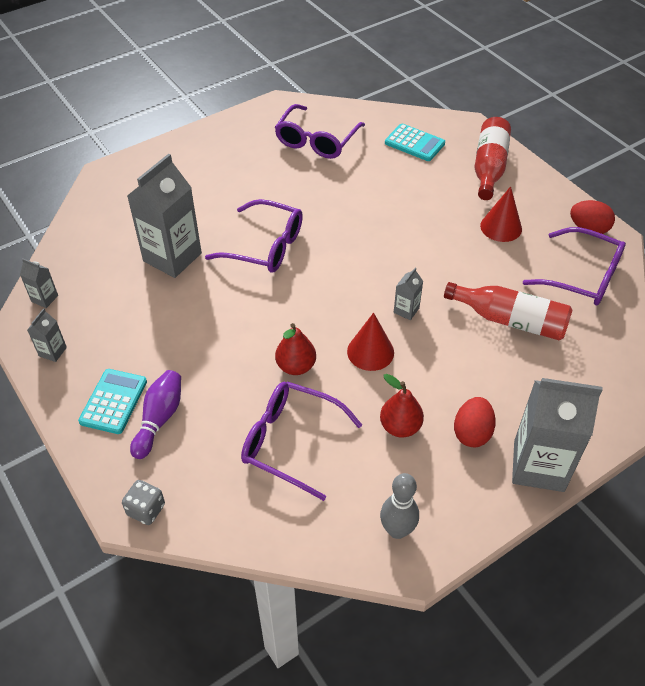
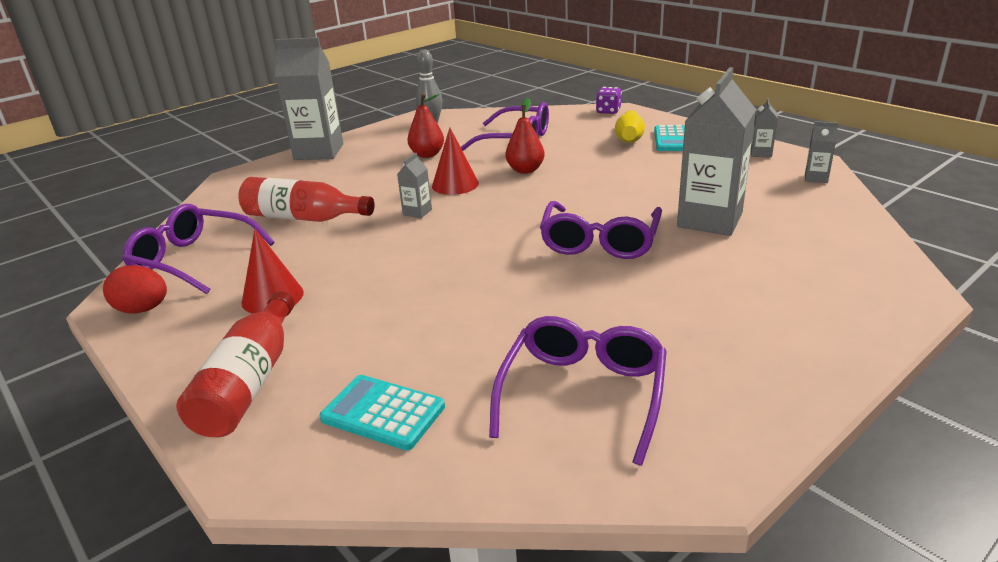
camera: 175 degrees right, 20 degrees down
grey dice [122,480,165,525] -> purple dice [596,87,622,114]
purple bowling pin [130,370,181,459] -> yellow bowling pin [615,110,645,143]
purple glasses [205,199,303,273] -> purple glasses turned 90 degrees counterclockwise [540,201,662,259]
red egg [454,397,496,447] -> none

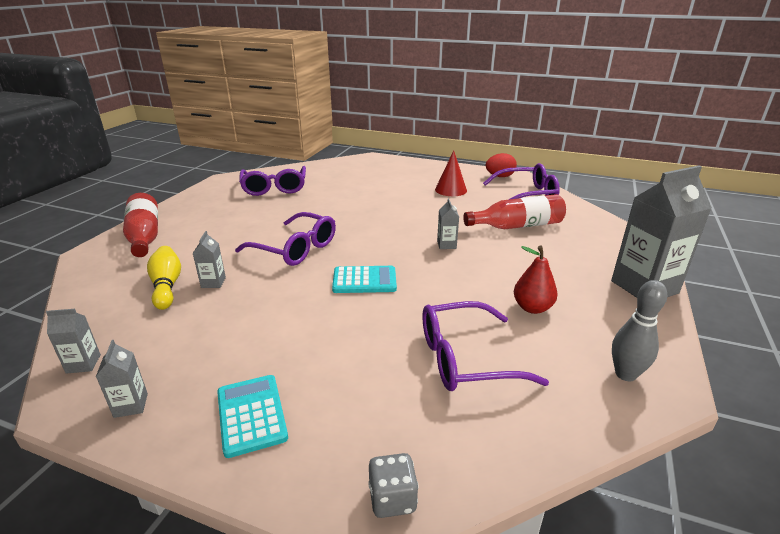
camera: 150 degrees right, 0 degrees up
red bottle [176,291,294,437] -> red bottle moved to [123,193,158,257]
turquoise calculator [320,375,445,451] -> turquoise calculator moved to [332,266,397,293]
red cone [432,127,479,195] -> none
red pear [506,98,545,174] -> none
purple glasses [540,201,662,259] -> purple glasses turned 135 degrees clockwise [235,212,336,266]
purple dice [596,87,622,114] -> grey dice [369,453,419,518]
yellow bowling pin [615,110,645,143] -> yellow bowling pin moved to [147,246,181,310]
grey carton [677,67,756,236] -> grey carton [193,231,226,288], size x0.44

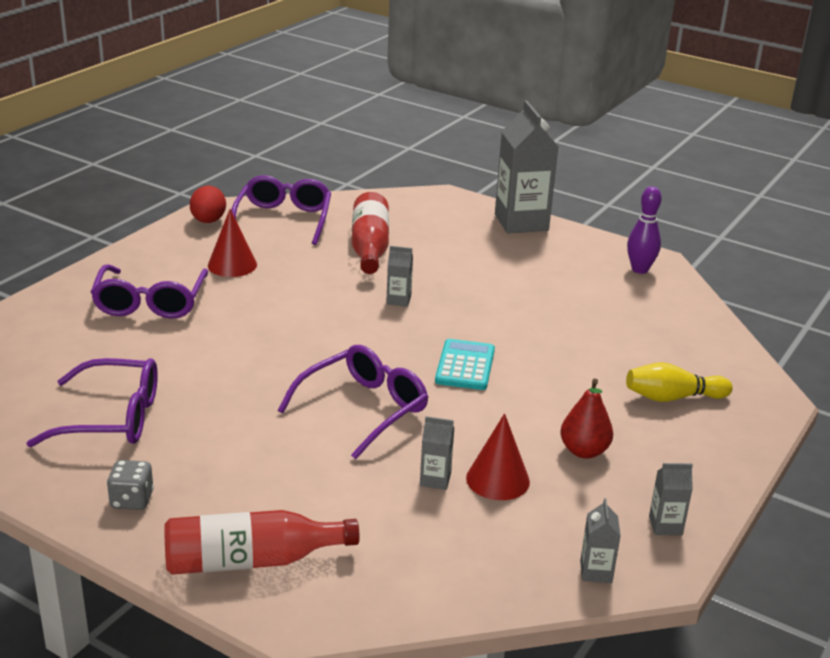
camera: 80 degrees left, 0 degrees up
yellow bowling pin [147,246,181,310] -> yellow bowling pin moved to [626,362,733,402]
turquoise calculator [217,375,288,458] -> none
grey dice [369,453,419,518] -> grey dice moved to [107,460,154,510]
purple glasses [423,301,549,391] -> purple glasses moved to [90,264,208,319]
red pear [514,246,558,314] -> red pear moved to [560,379,613,459]
grey bowling pin [612,280,667,381] -> purple bowling pin [627,186,662,274]
none -> red cone [466,413,530,500]

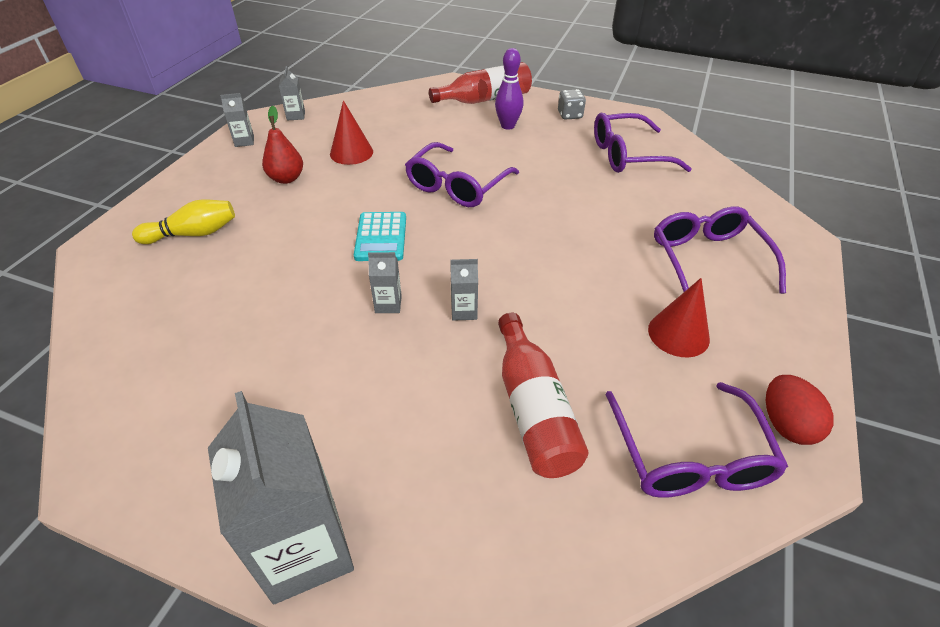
camera: 170 degrees right, 15 degrees up
grey carton [420,416,454,490] -> grey carton moved to [368,252,402,313]
purple bowling pin [627,186,662,274] -> purple bowling pin moved to [495,48,523,130]

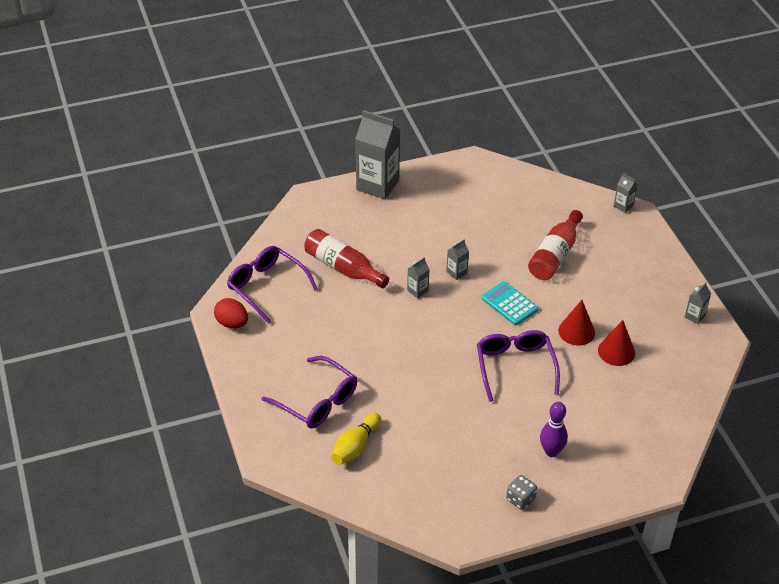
camera: 140 degrees right, 0 degrees up
yellow bowling pin [132,199,235,244] -> yellow bowling pin moved to [331,413,381,465]
red pear [262,106,303,184] -> none
grey carton [279,66,305,120] -> grey carton moved to [614,173,638,213]
red bottle [429,62,532,104] -> red bottle moved to [528,210,583,280]
purple glasses [594,113,692,173] -> none
red cone [648,278,710,357] -> red cone moved to [558,300,595,345]

